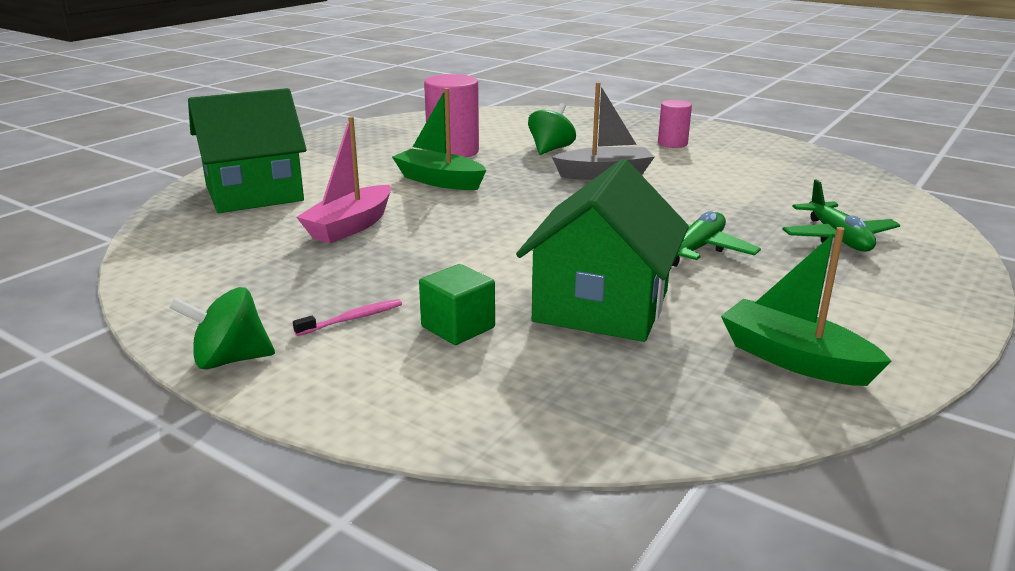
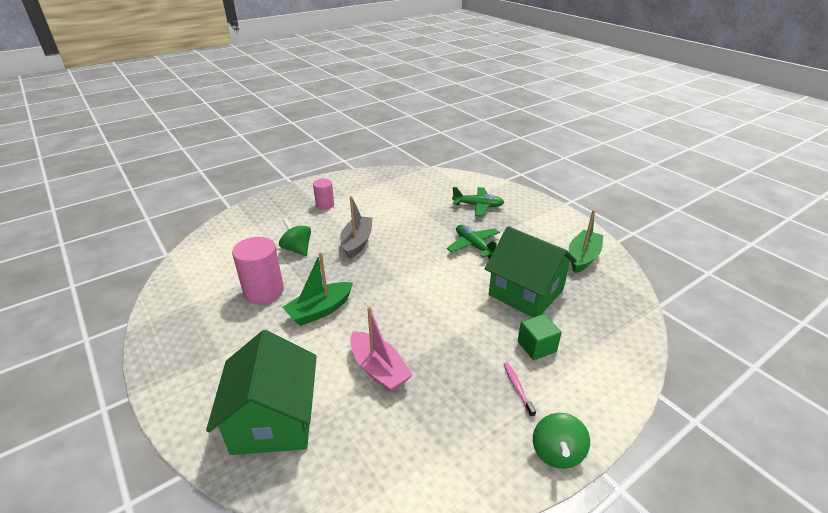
camera: 70 degrees left, 10 degrees up
green boat [721,227,892,386] -> green boat turned 150 degrees clockwise [569,210,603,273]

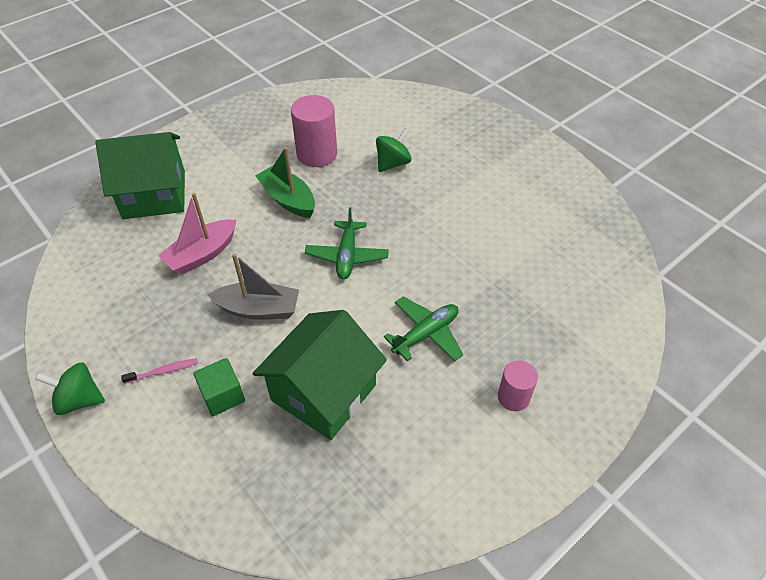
camera: 85 degrees right, 15 degrees up
pink cylinder [313,179,334,210] -> pink cylinder moved to [498,361,538,411]
grey boat [340,196,373,259] -> grey boat moved to [208,253,299,320]
green plane [452,187,504,216] -> green plane moved to [305,207,389,279]
green boat [569,210,603,273] -> none

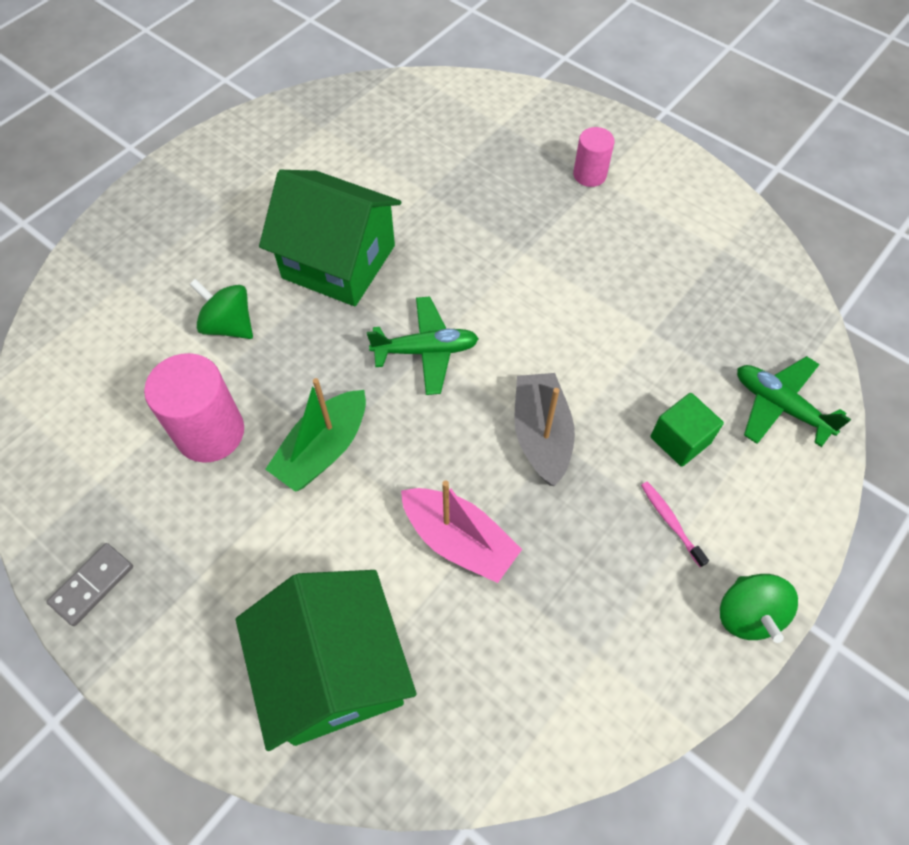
camera: 100 degrees left, 10 degrees up
green house [253,310,387,440] -> green house moved to [259,170,401,306]
green plane [384,297,463,362] -> green plane moved to [737,356,851,447]
none -> grey domino [47,543,133,626]

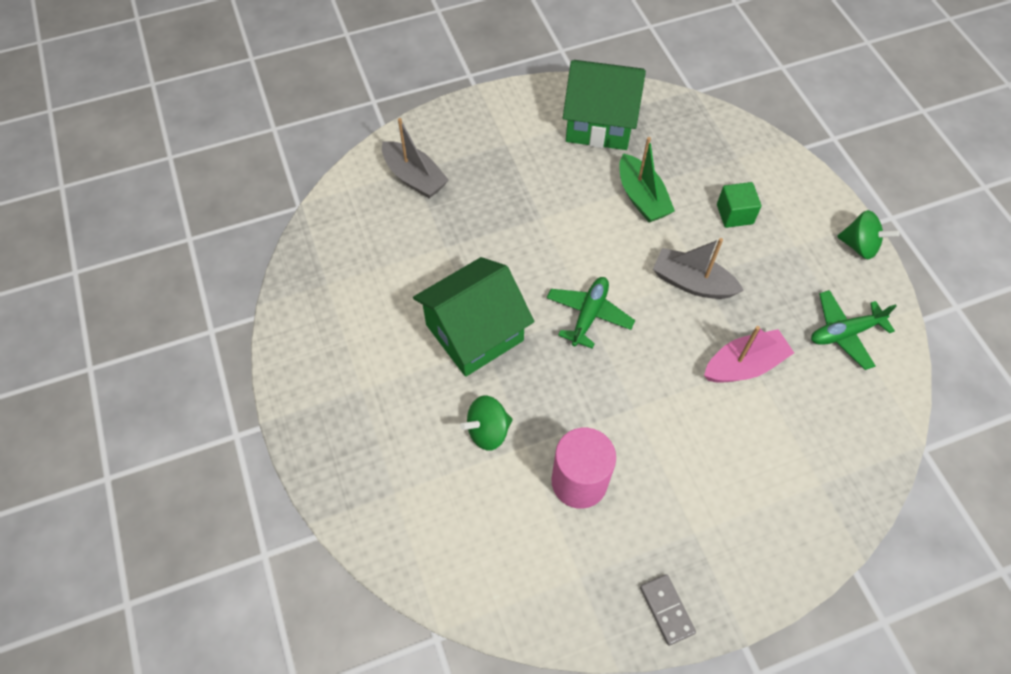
camera: 60 degrees left, 0 degrees up
green house [236,570,417,751] -> green house moved to [563,60,646,150]
green boat [265,378,366,492] -> green boat moved to [619,137,675,222]
pink cylinder [573,127,615,187] -> none
pink toothbrush [641,482,709,567] -> none
green plane [737,356,851,447] -> green plane moved to [811,290,897,370]
none -> grey boat [382,118,449,198]

